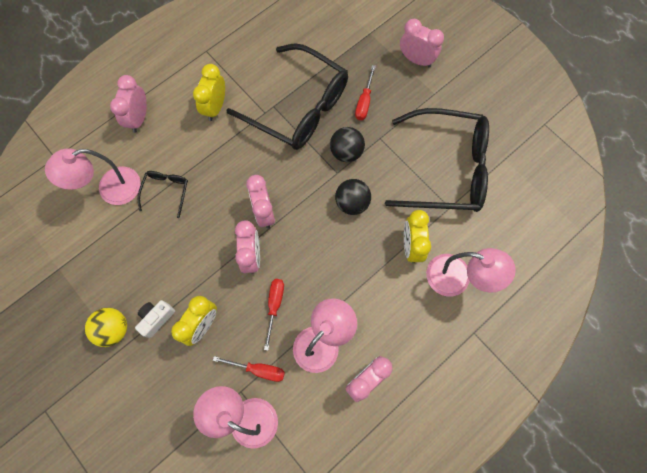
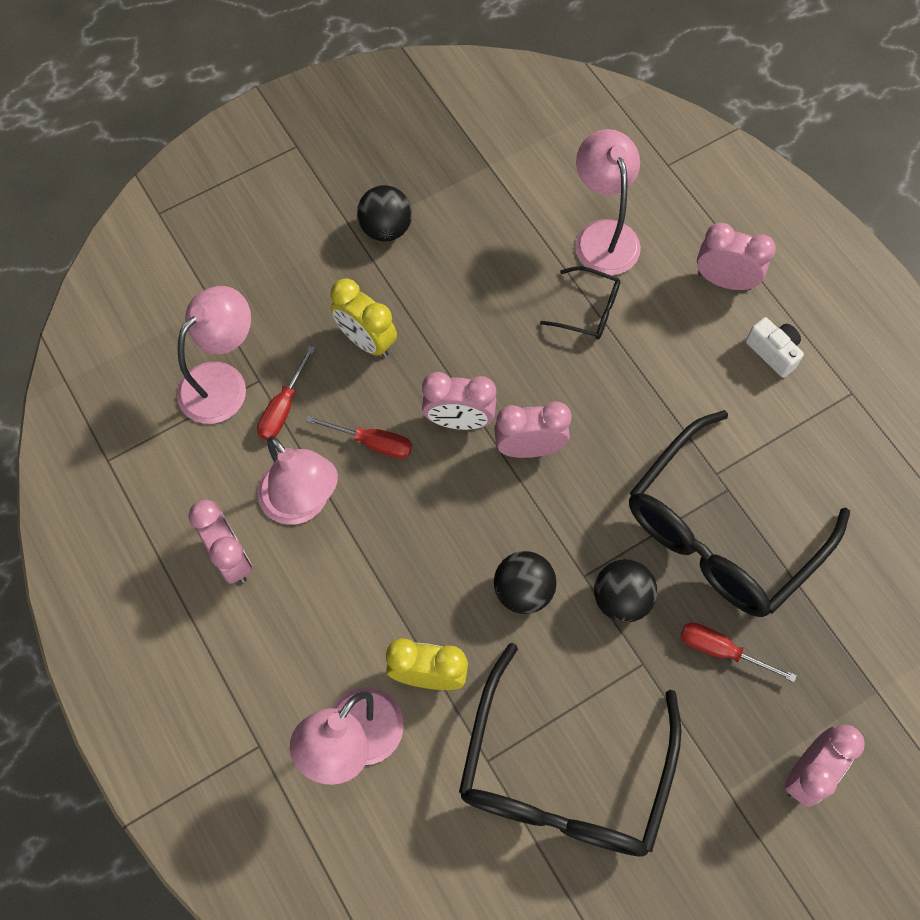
camera: 100 degrees right, 5 degrees down
yellow ball [85,308,127,347] -> black ball [357,185,412,242]
white camera [135,300,175,338] -> white camera moved to [746,317,804,378]
yellow clock [193,64,225,121] -> none

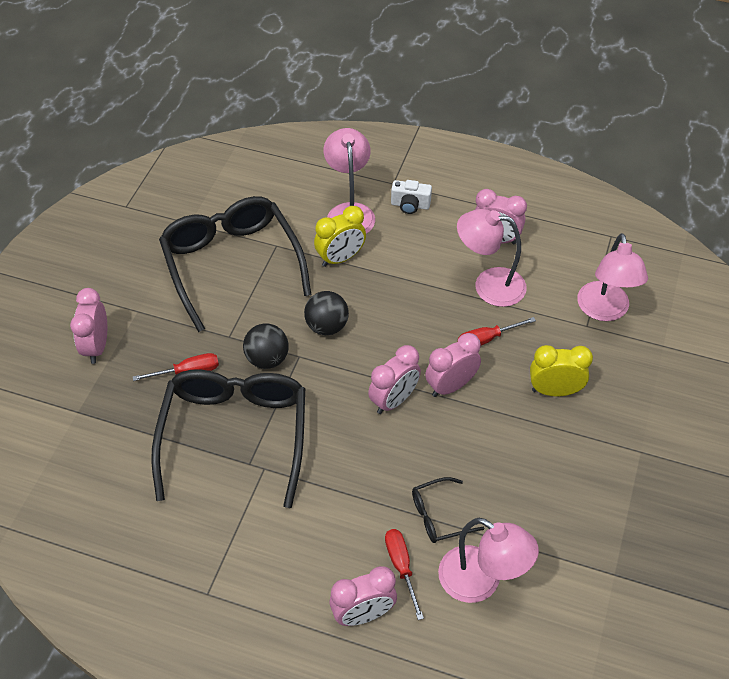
camera: 140 degrees right, 15 degrees down
red screwdriver [257,346,315,440] -> red screwdriver moved to [385,529,424,620]
black ball [357,185,412,242] -> none
white camera [746,317,804,378] -> white camera moved to [391,180,432,214]

